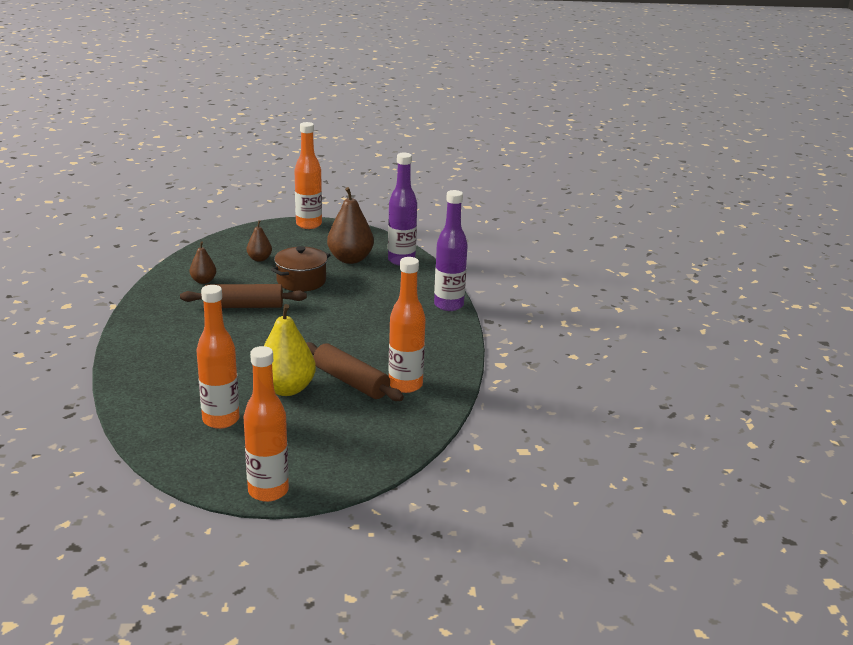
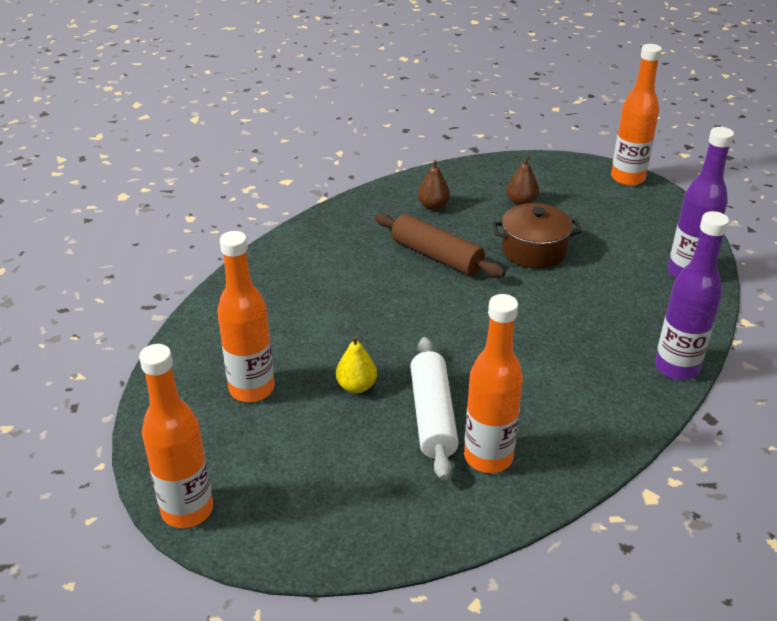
camera: 45 degrees right, 10 degrees up
yellow pear [264,304,316,396] -> yellow pear [336,336,377,393], size x0.54
brown rolling pin [306,342,404,401] -> white rolling pin [410,337,459,480]
brown pear [327,187,374,264] -> none

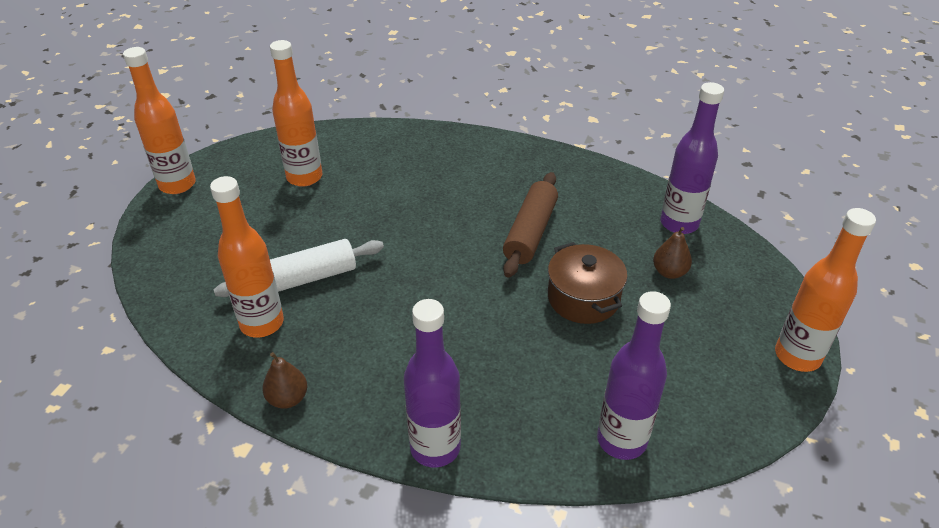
camera: 70 degrees right, 5 degrees up
yellow pear [336,336,377,393] -> none
brown pear [418,160,450,210] -> brown pear moved to [263,352,307,409]
none -> purple bottle [660,82,724,234]

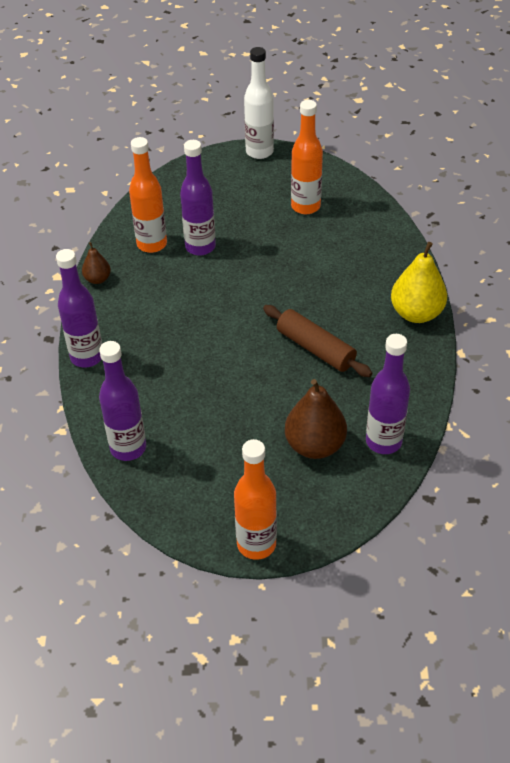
camera: 70 degrees right, 5 degrees up
orange bottle [123,47,196,194] -> white bottle [244,47,274,159]
white rolling pin [214,239,384,297] -> purple bottle [180,140,216,256]
brown rolling pin [503,172,558,278] -> brown rolling pin turned 45 degrees clockwise [263,305,372,377]
brown pot [548,242,628,324] -> none
brown pear [653,227,692,279] -> brown pear [285,379,347,459], size x1.86
none -> yellow pear [391,242,447,323]

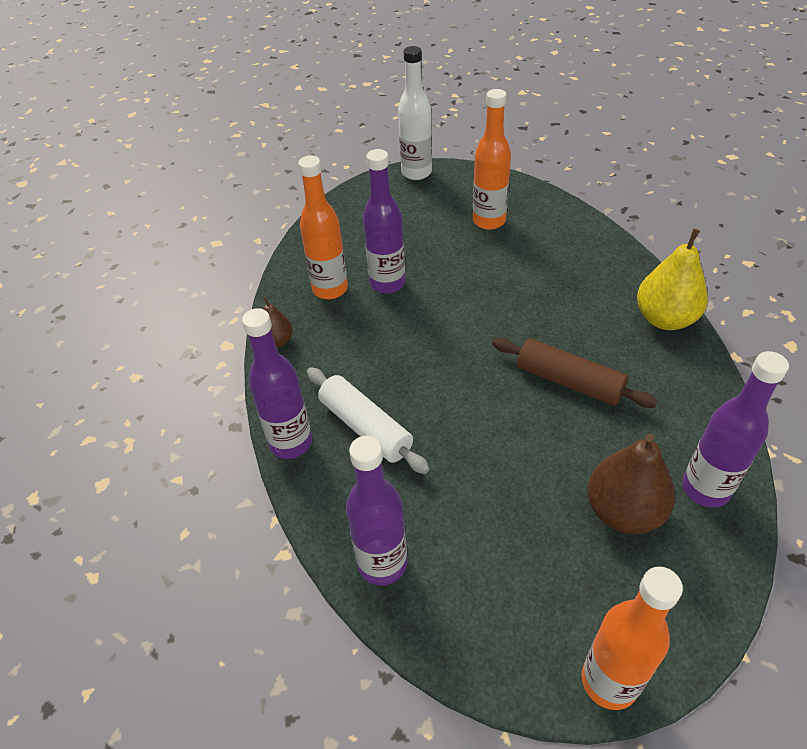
camera: 10 degrees left, 0 degrees up
none -> white rolling pin [307,367,430,474]

